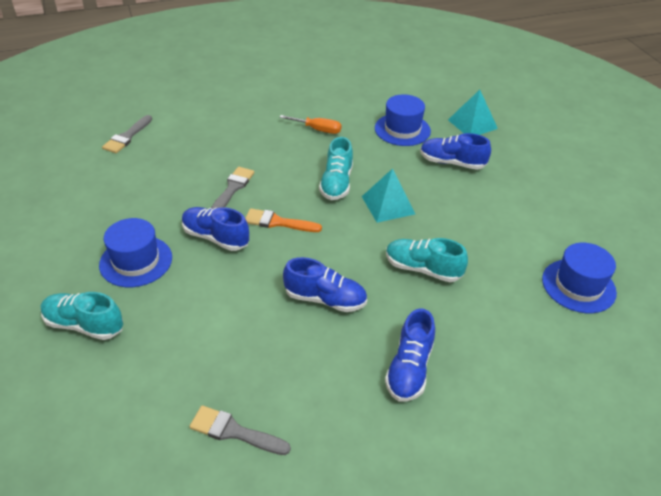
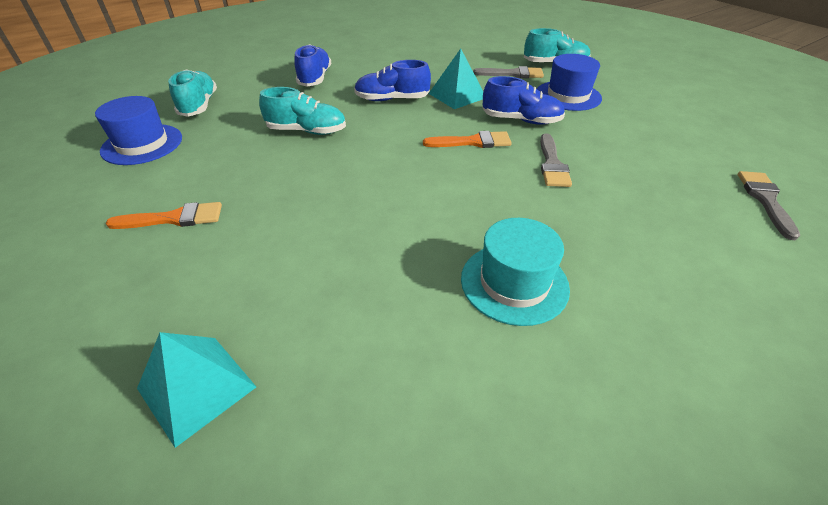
camera: 165 degrees right, 0 degrees up
grey brush [189,405,291,455] -> grey brush moved to [473,66,544,78]
orange screwdriver [280,115,342,134] -> turquoise hat [461,218,570,326]
turquoise shoe [319,137,353,200] -> turquoise shoe moved to [168,69,217,117]
turquoise pyramid [362,168,415,223] -> turquoise pyramid moved to [429,49,483,109]
blue hat [375,94,431,146] -> none
blue shoe [420,133,491,170] -> none
none -> orange brush [106,202,222,229]

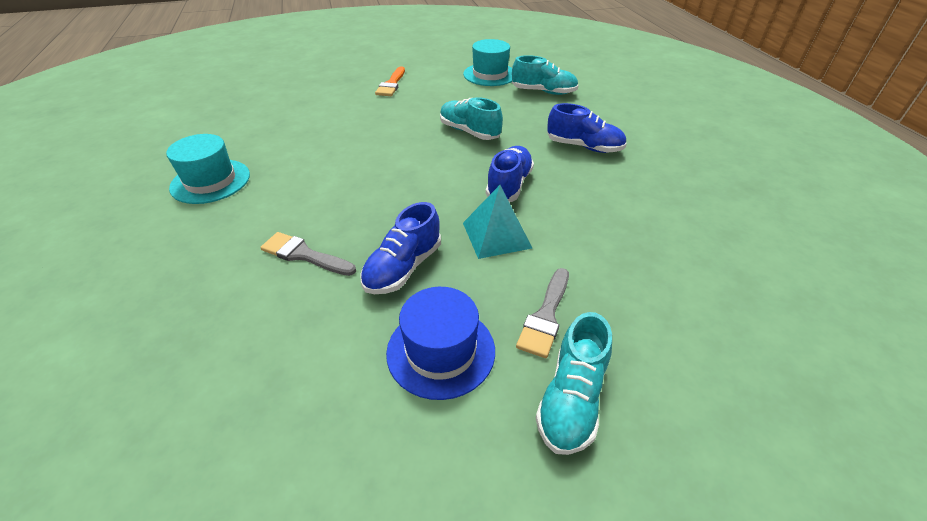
camera: 110 degrees right, 0 degrees up
blue hat [95,96,182,165] -> turquoise hat [463,39,512,86]
turquoise pyramid [137,332,256,448] -> none
turquoise shoe [259,87,346,135] -> turquoise shoe turned 105 degrees clockwise [440,97,503,140]
orange brush [423,131,511,148] -> none
grey brush [738,171,800,240] -> none

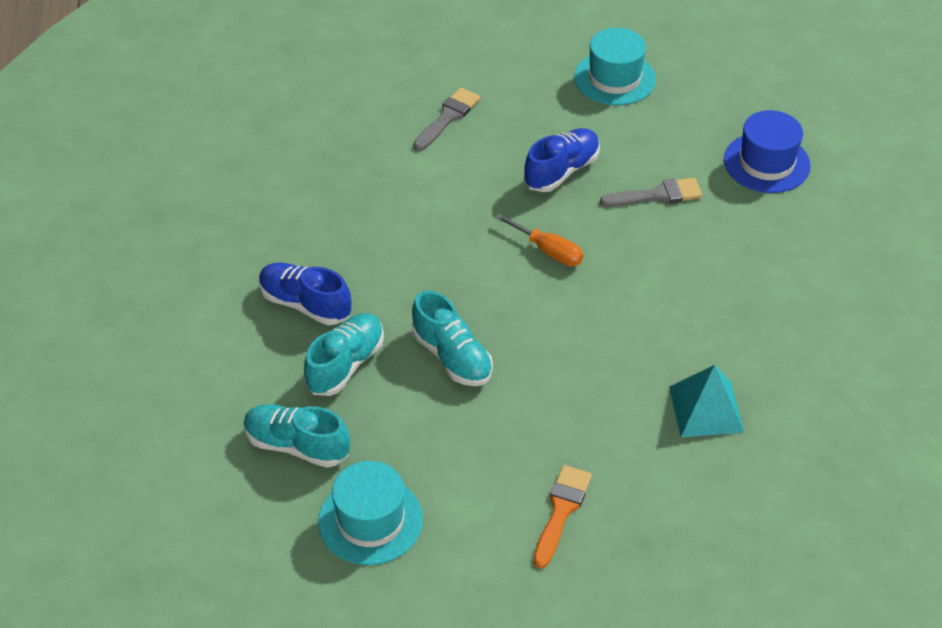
camera: 170 degrees left, 5 degrees up
turquoise hat [166,134,250,204] -> turquoise hat moved to [574,28,656,105]
grey brush [260,232,356,276] -> grey brush turned 45 degrees counterclockwise [600,178,702,207]
blue hat [386,287,495,400] -> blue hat moved to [724,110,811,193]
turquoise pyramid [463,185,532,259] -> turquoise pyramid moved to [669,365,744,437]
blue shoe [486,146,534,202] -> none
turquoise shoe [536,312,612,455] -> turquoise shoe moved to [304,313,384,396]
none -> orange screwdriver [495,214,584,266]

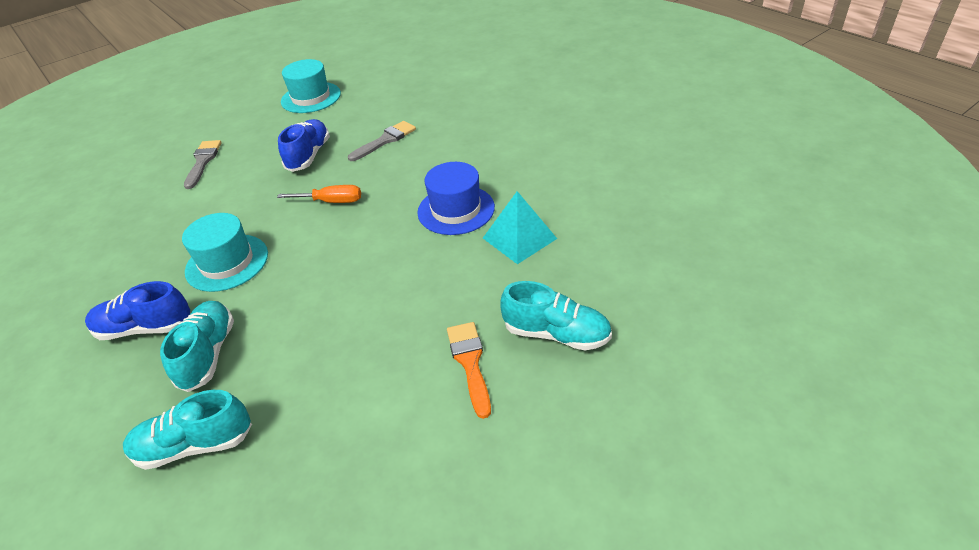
camera: 30 degrees left, 5 degrees down
turquoise hat [318,461,423,565] -> turquoise hat moved to [182,213,268,292]
turquoise shoe [412,291,493,386] -> turquoise shoe moved to [500,281,612,350]
blue hat [724,110,811,193] -> blue hat moved to [417,162,495,235]

